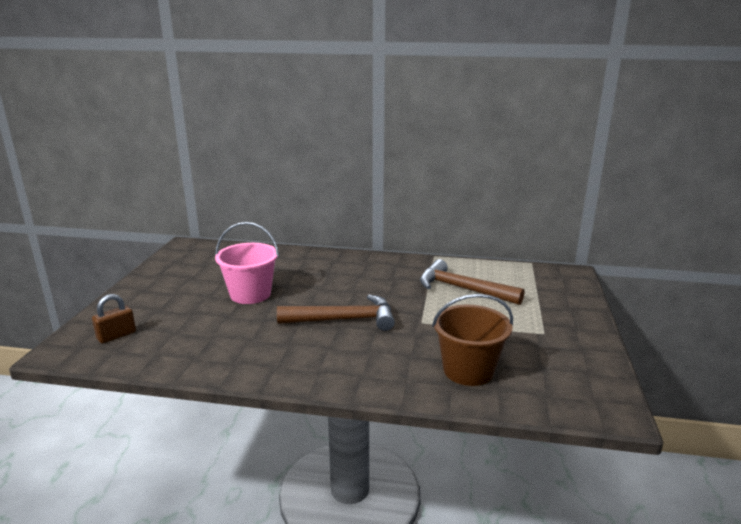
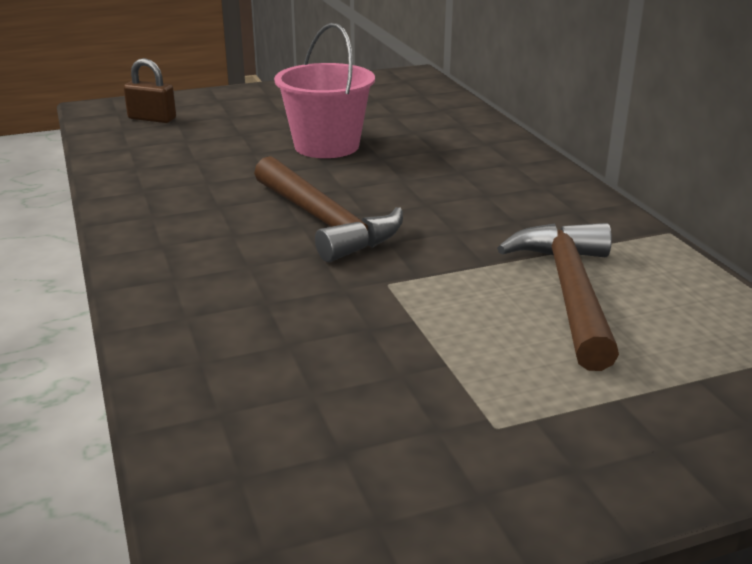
camera: 60 degrees right, 5 degrees up
brown bucket [432,294,513,386] -> none

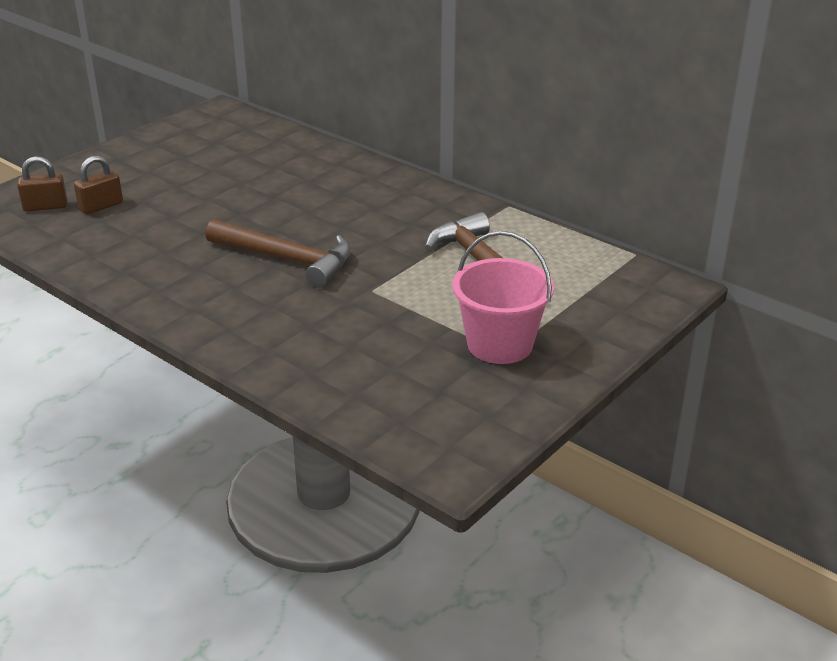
camera: 30 degrees left, 5 degrees up
pink bucket [274,23,375,158] -> pink bucket moved to [452,231,554,364]
none -> brown padlock [74,156,123,214]

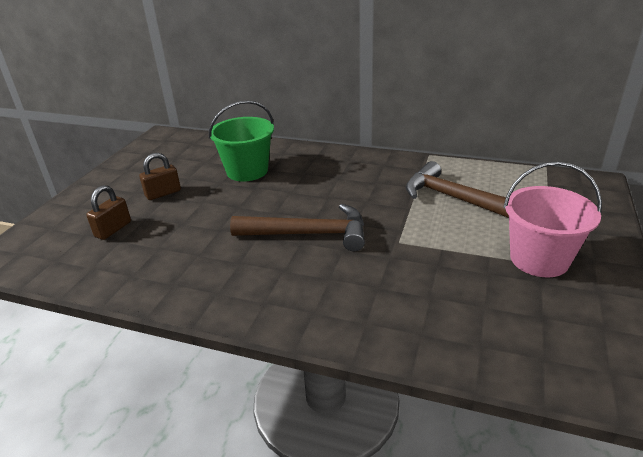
camera: 20 degrees left, 0 degrees up
brown padlock [17,156,67,211] -> brown padlock moved to [139,153,181,200]
none -> green bucket [209,100,274,181]

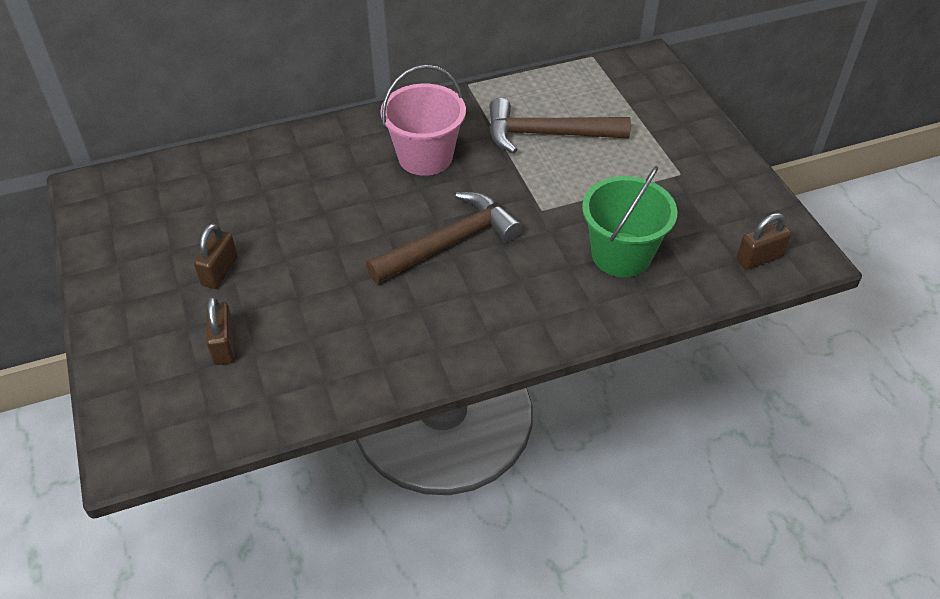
camera: 40 degrees left, 15 degrees up
green bucket [209,100,274,181] -> green bucket moved to [582,166,678,277]
pink bucket [503,162,602,277] -> pink bucket moved to [380,65,466,176]
none -> brown padlock [736,213,791,270]

